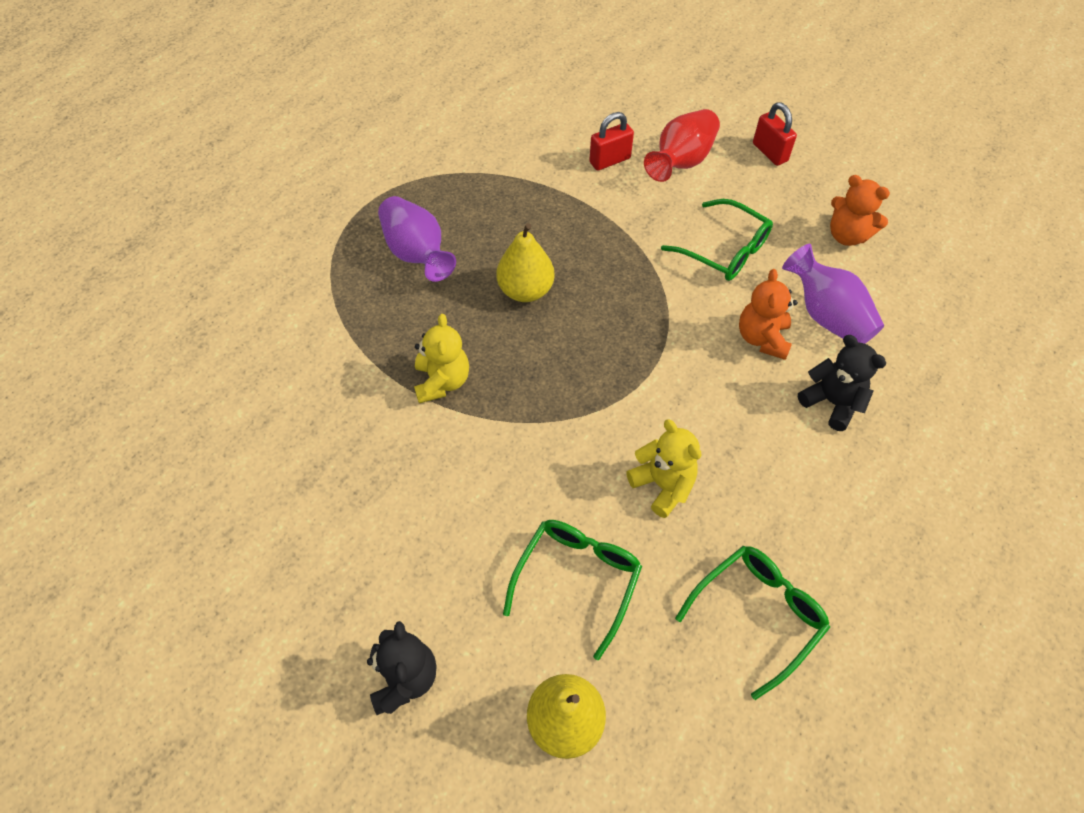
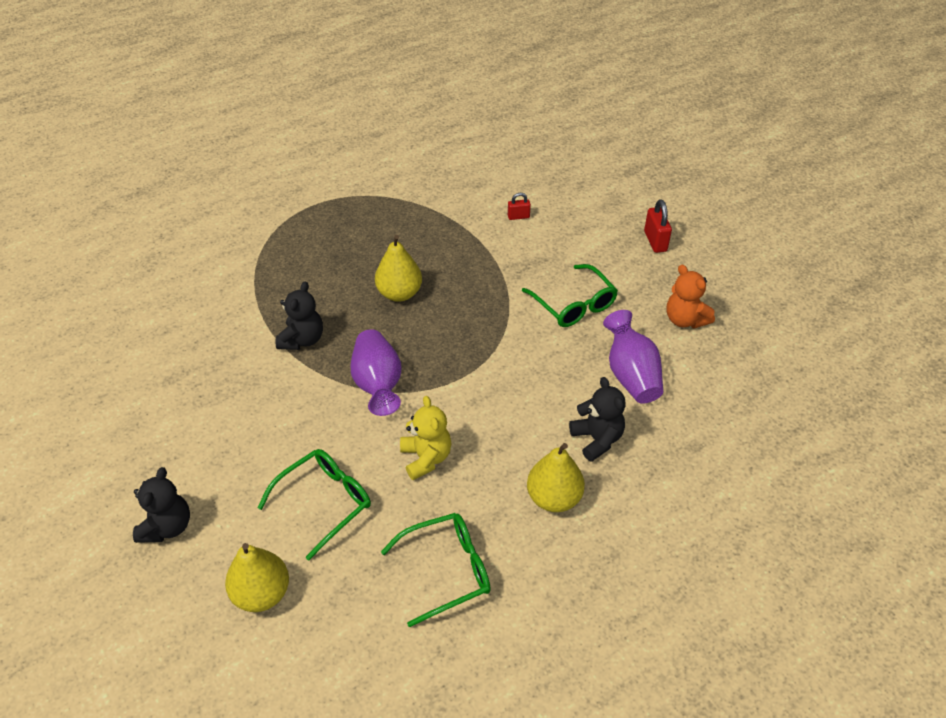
camera: 20 degrees right, 10 degrees down
purple vase [378,196,456,282] -> purple vase moved to [351,329,402,416]
yellow teddy bear [414,314,469,403] -> black teddy bear [276,281,323,350]
red padlock [589,112,634,171] -> red padlock [508,193,531,220], size x0.62
red vase [644,109,720,182] -> none
orange teddy bear [739,269,798,360] -> none
none -> yellow pear [527,443,585,512]

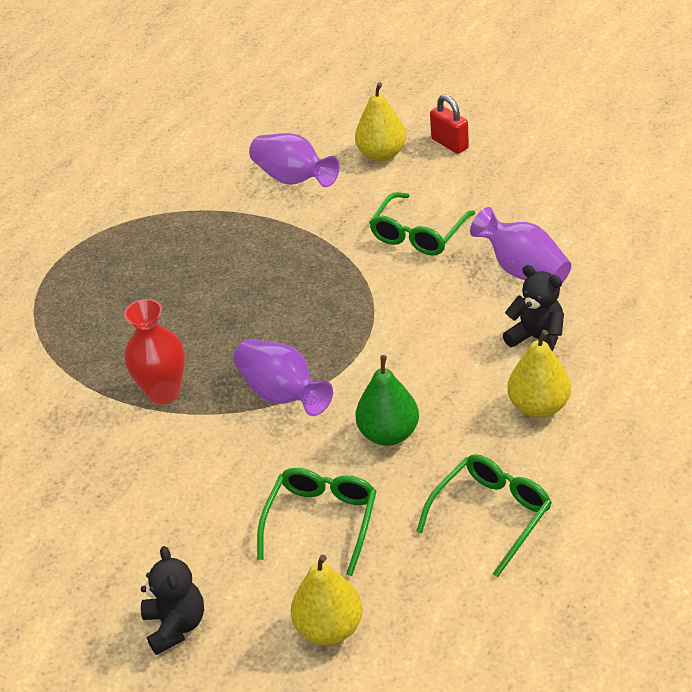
camera: 25 degrees left, 5 degrees down
black teddy bear [276,281,323,350] -> red vase [124,299,185,404]
yellow pear [375,235,422,302] -> yellow pear moved to [355,82,406,162]
yellow teddy bear [400,396,452,480] -> green pear [356,355,419,446]
red padlock [508,193,531,220] -> purple vase [249,133,340,187]
green glasses [522,264,618,327] -> green glasses turned 90 degrees clockwise [369,192,475,256]
orange teddy bear [667,265,715,329] -> none

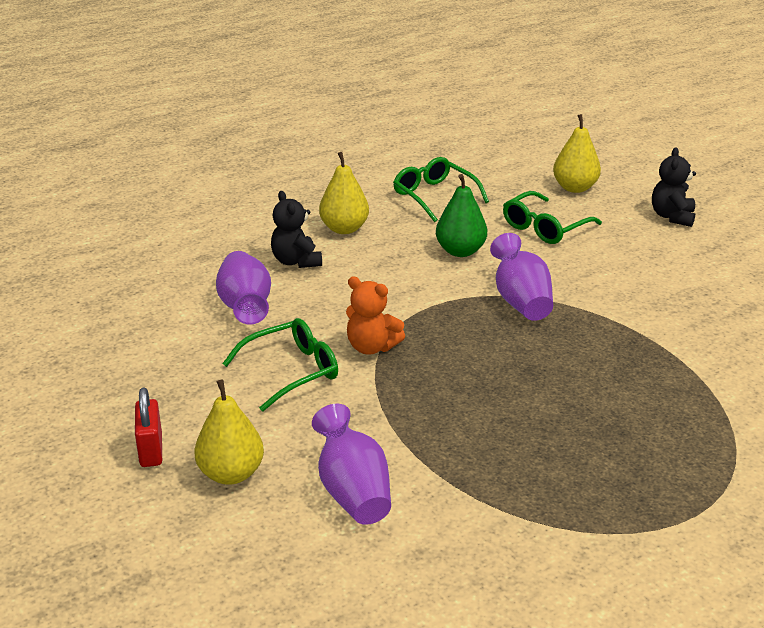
camera: 155 degrees left, 10 degrees down
red vase [124,299,185,404] -> none
green glasses [416,454,552,577] -> green glasses turned 75 degrees clockwise [393,157,489,222]
none -> orange teddy bear [346,277,405,355]

